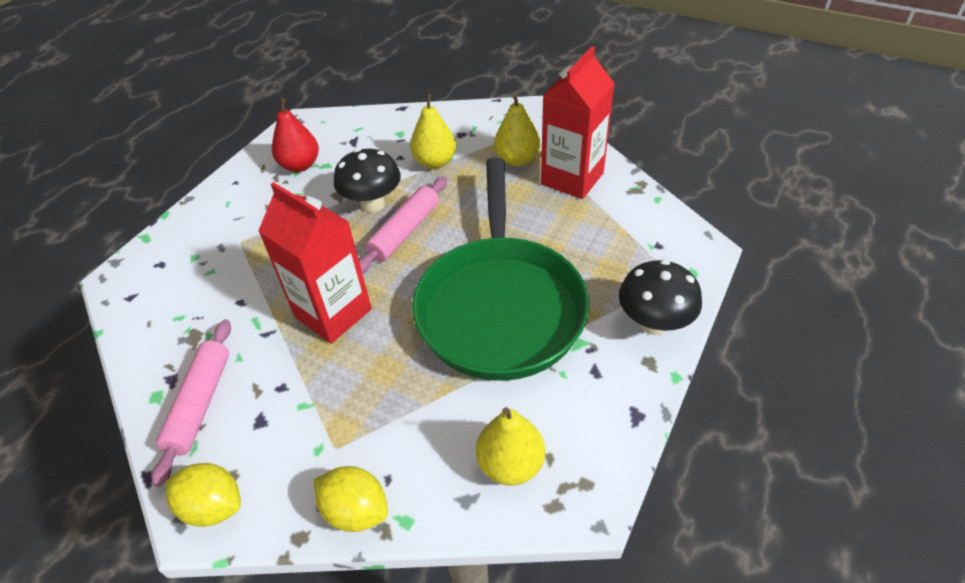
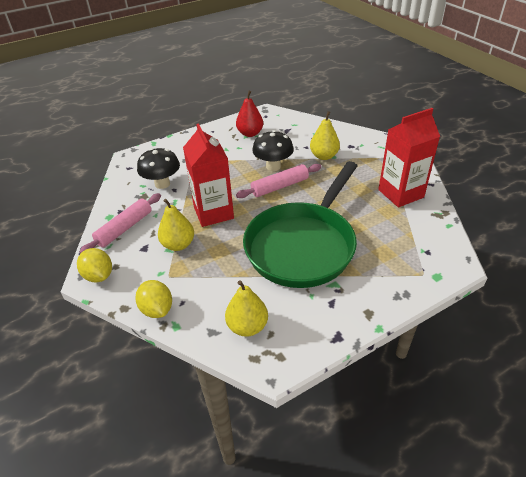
camera: 30 degrees right, 5 degrees down
yellow pear [494,94,540,166] -> yellow pear moved to [158,199,194,251]
black mushroom [619,260,702,335] -> black mushroom moved to [137,148,180,189]

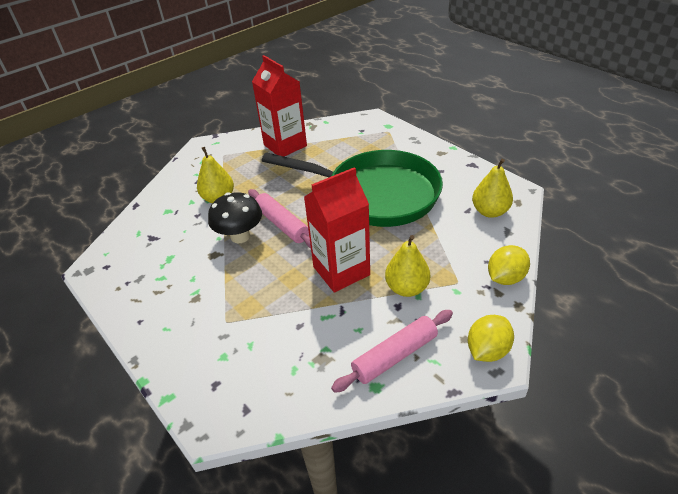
camera: 100 degrees left, 0 degrees up
pink rolling pin [80,193,161,254] -> pink rolling pin turned 60 degrees counterclockwise [331,310,453,393]
black mushroom [137,148,180,189] -> none
red pear [236,91,263,137] -> none

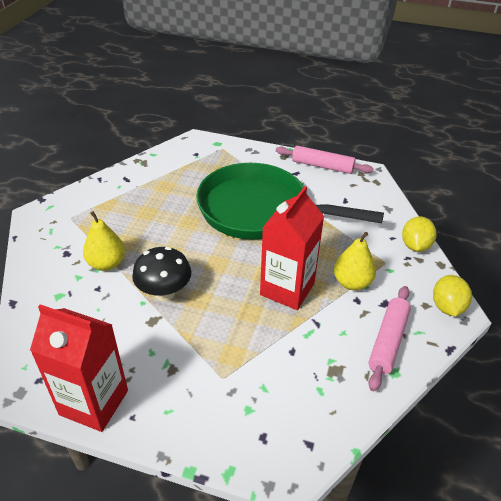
camera: 35 degrees left, 0 degrees up
pink rolling pin [248,189,311,248] -> pink rolling pin moved to [276,146,373,174]
red carton [252,55,307,156] -> red carton moved to [30,304,128,432]
green pan [262,150,443,227] -> green pan turned 150 degrees counterclockwise [196,163,384,239]
yellow pear [472,159,513,218] -> none

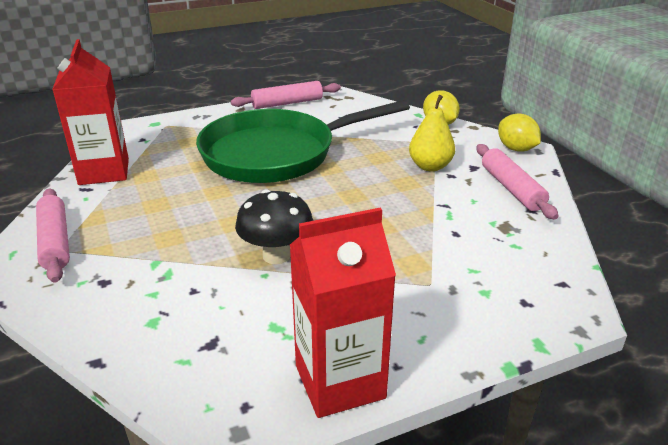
camera: 40 degrees left, 10 degrees down
yellow pear [83,211,125,271] -> none
red carton [260,186,324,310] -> red carton moved to [53,39,129,185]
none -> pink rolling pin [36,188,70,283]

